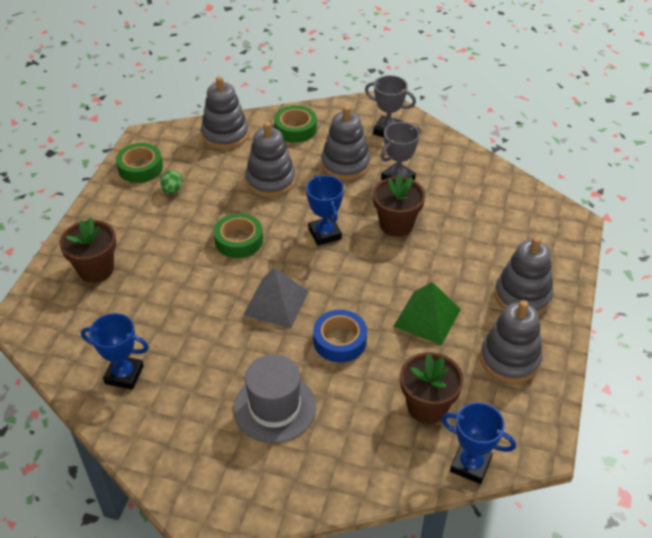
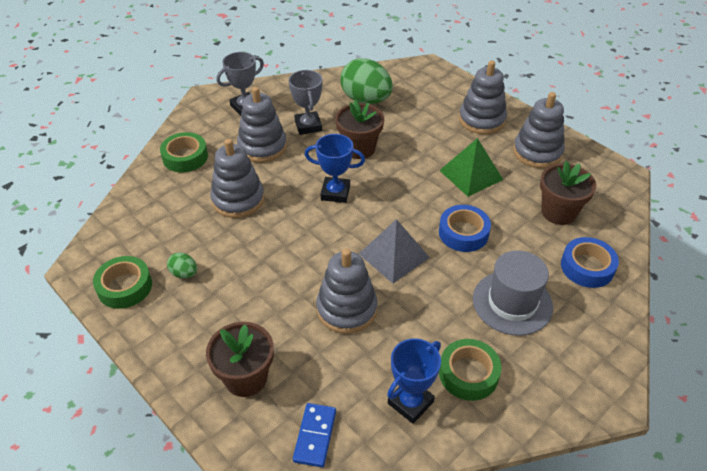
camera: 60 degrees left, 0 degrees up
grey stacking toy [201,76,249,149] -> grey stacking toy moved to [316,249,378,334]
green tape [214,213,263,258] -> green tape moved to [439,339,502,401]
blue trophy [441,402,516,484] -> none
none -> blue domino [293,403,336,467]
none -> green egg [340,58,393,104]
none -> blue tape [561,237,619,288]

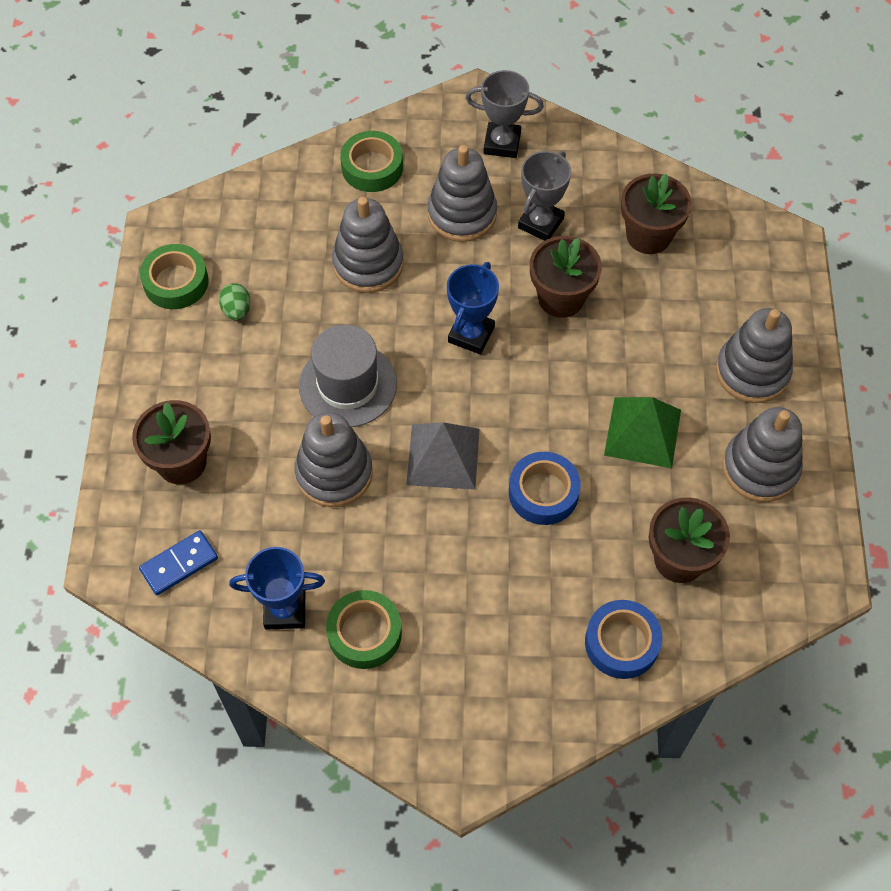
camera: 45 degrees right, 15 degrees up
blue trophy [305,134,365,203] -> blue trophy turned 60 degrees clockwise [447,262,499,354]
green egg [340,58,393,104] -> brown flower pot [621,174,692,254]
grey hat [473,250,553,336] -> grey hat moved to [299,324,397,427]

